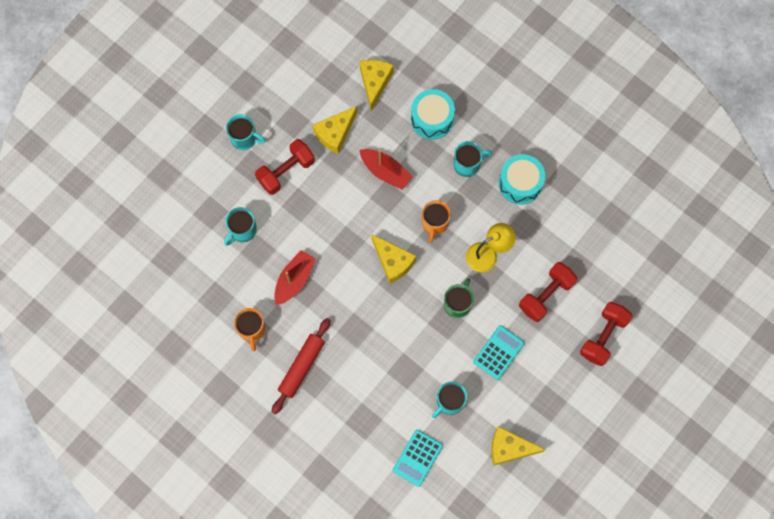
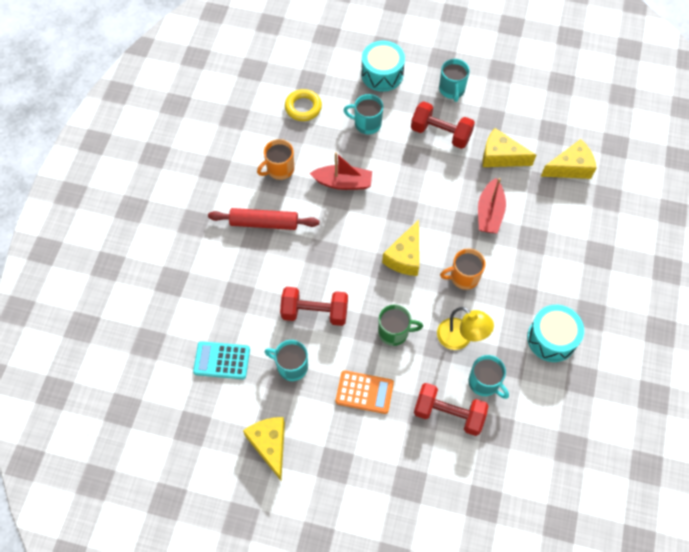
camera: 65 degrees right, 10 degrees down
turquoise drum [411,89,455,140] -> turquoise drum moved to [361,41,405,92]
turquoise mug [453,141,492,177] -> turquoise mug moved to [469,355,509,399]
turquoise calculator [473,325,525,380] -> orange calculator [336,370,394,414]
red dumbbell [580,302,632,366] -> red dumbbell moved to [280,287,348,326]
none -> yellow ring [285,89,322,121]

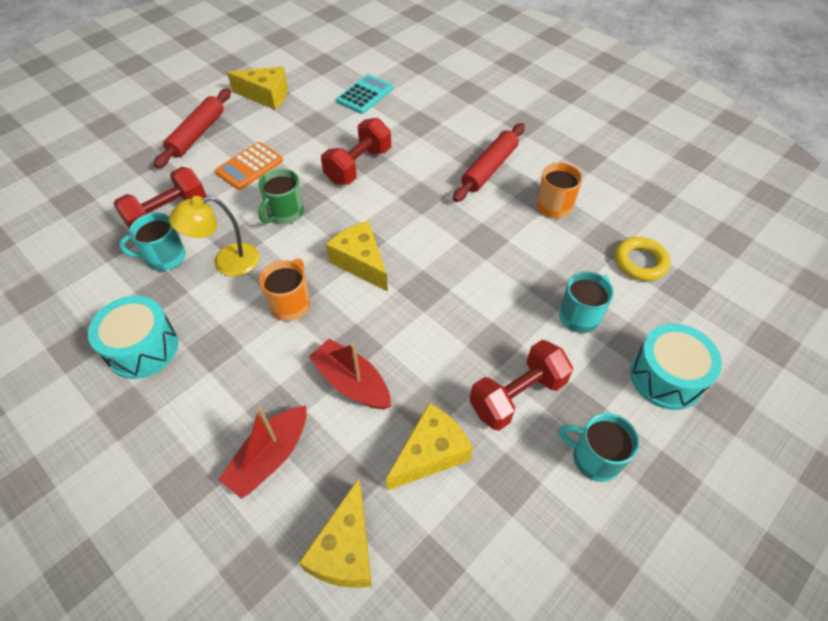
camera: 120 degrees right, 10 degrees down
turquoise mug [265,340,308,381] -> none
red boat [309,152,372,190] -> red boat moved to [218,405,306,499]
none -> red rolling pin [154,88,231,168]

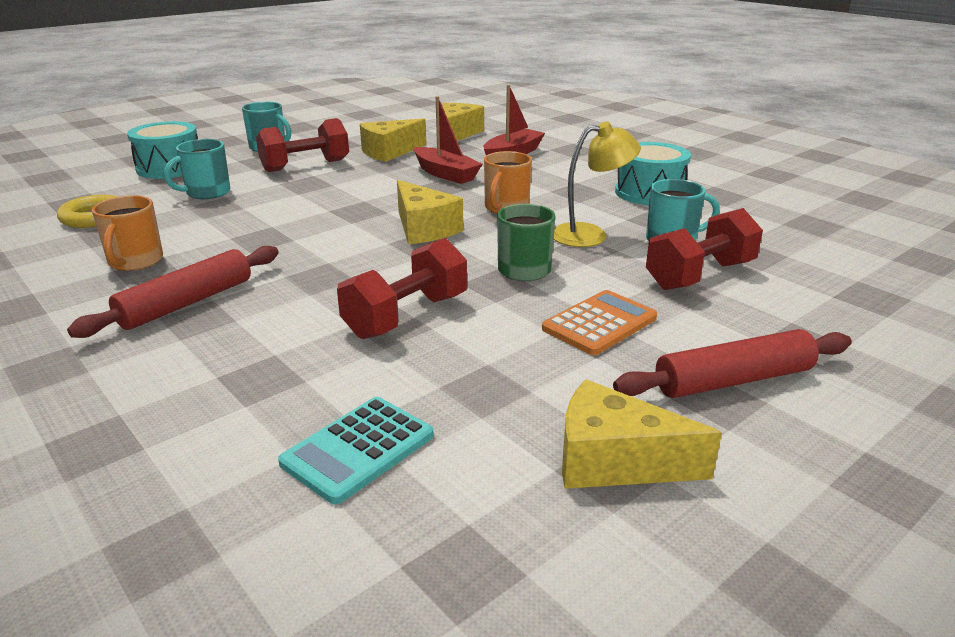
camera: 175 degrees left, 25 degrees down
red rolling pin [154,88,231,168] -> red rolling pin turned 45 degrees clockwise [613,329,852,398]

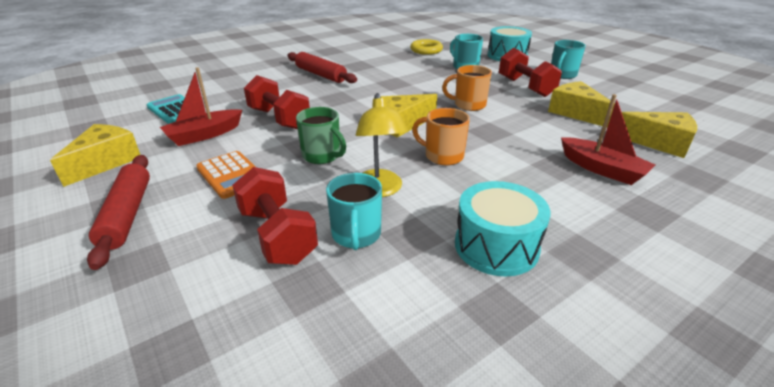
camera: 95 degrees right, 5 degrees up
orange mug [92,195,163,271] -> orange mug moved to [442,65,492,111]
red boat [414,96,482,184] -> red boat moved to [160,67,242,146]

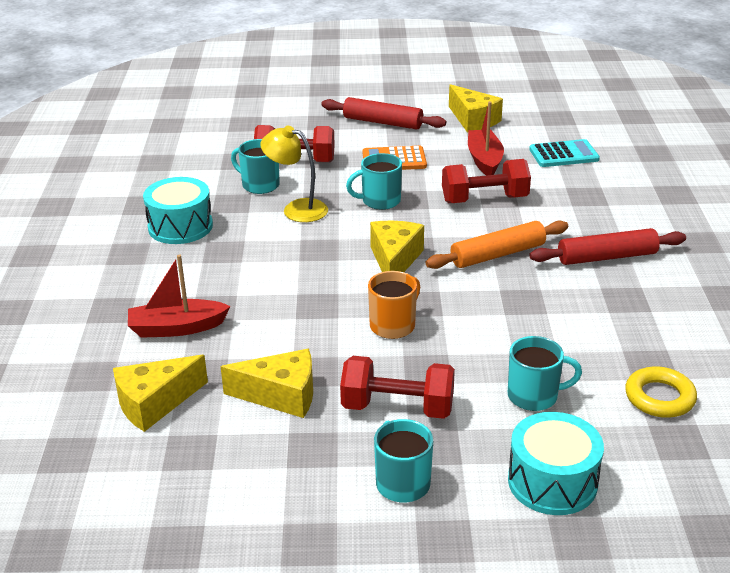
camera: 125 degrees right, 0 degrees up
green mug [296,107,346,164] -> turquoise mug [346,153,402,210]
orange mug [412,108,470,165] -> none
none -> orange rolling pin [426,220,568,269]

